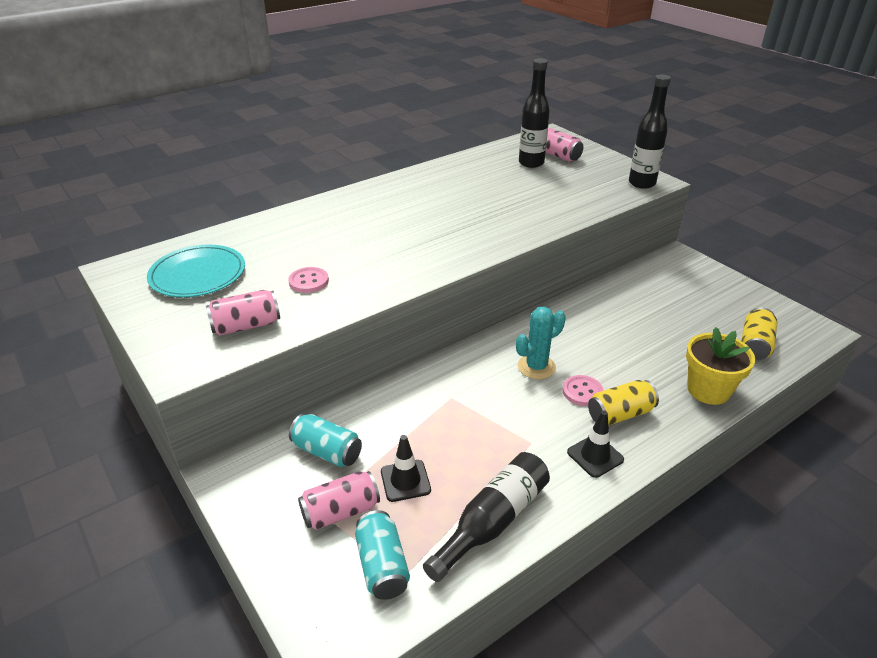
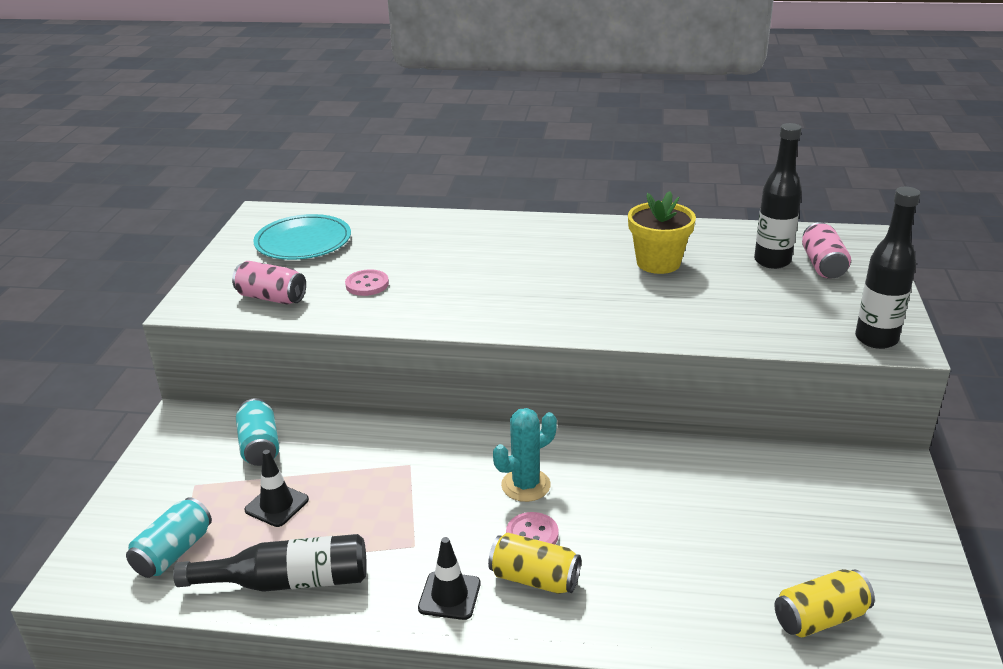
camera: 45 degrees right, 5 degrees down
pink can [298,471,380,530] -> none
turquoise cactus [516,306,566,379] -> turquoise cactus turned 45 degrees counterclockwise [493,408,557,502]
yellow flower pot [686,327,755,405] -> yellow flower pot moved to [628,191,696,274]

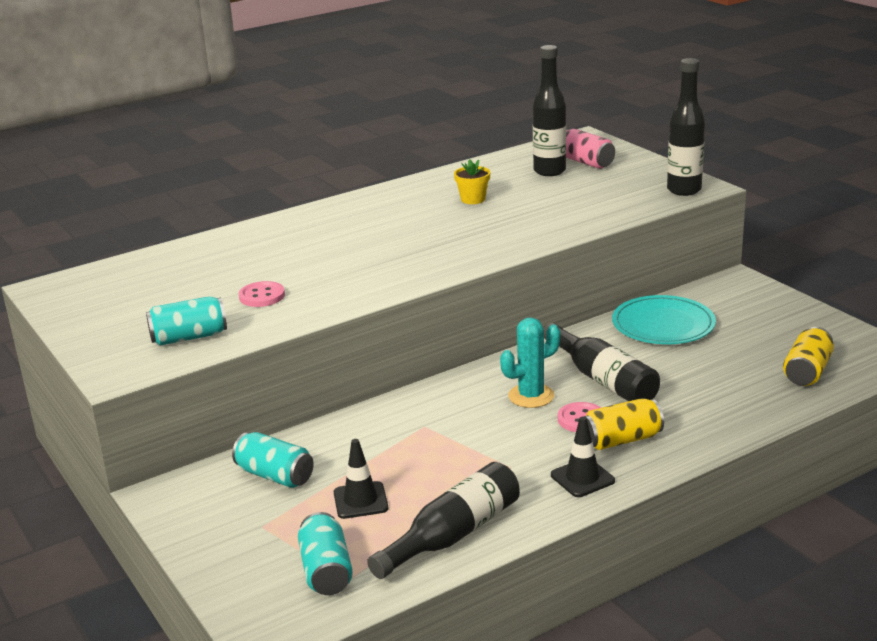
camera: 40 degrees left, 5 degrees down
pink can [232,261,306,304] -> turquoise can [146,296,227,346]
turquoise plate [253,214,351,260] -> turquoise plate moved to [612,295,716,344]
turquoise cactus [493,408,557,502] -> turquoise cactus turned 45 degrees clockwise [500,317,560,408]
yellow flower pot [628,191,696,274] -> yellow flower pot [454,159,490,204], size x0.59
none -> black bottle [544,323,660,401]

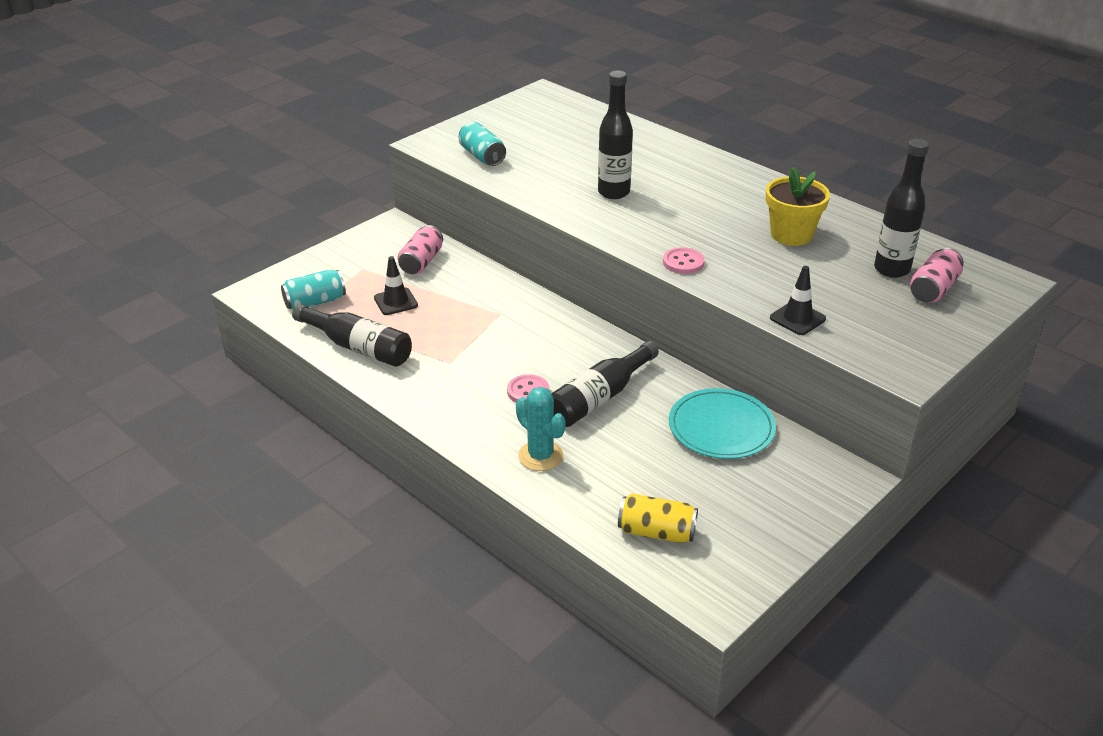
camera: 75 degrees right, 10 degrees up
turquoise can [232,432,314,488] -> pink can [398,225,443,274]
pink button [239,281,285,307] -> pink button moved to [663,247,705,274]
yellow flower pot [454,159,490,204] -> yellow flower pot [766,167,830,246], size x1.69
turquoise cactus [500,317,560,408] -> turquoise cactus moved to [516,387,566,471]
black traffic cone [551,416,615,497] -> black traffic cone moved to [770,266,826,335]
yellow can [584,398,664,450] -> none
black bottle [667,58,705,196] -> black bottle moved to [598,71,633,199]

